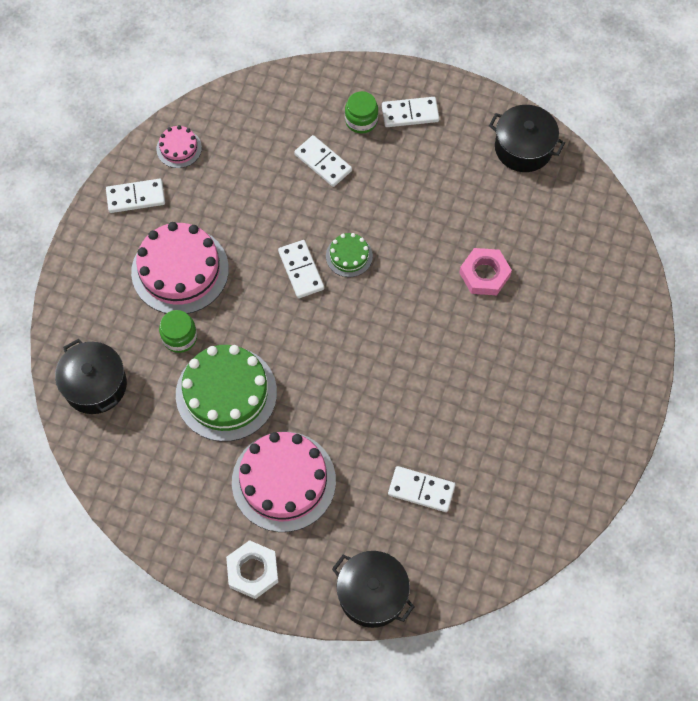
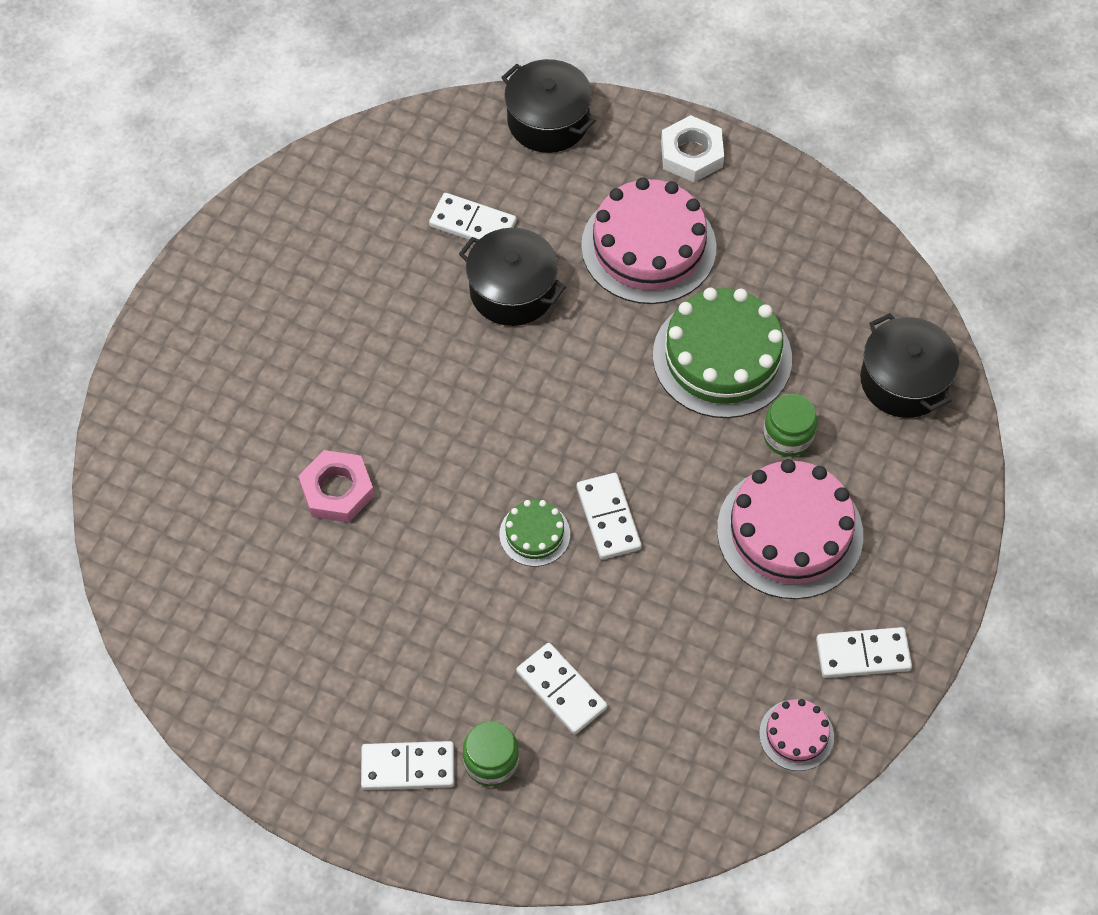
camera: 175 degrees left, 5 degrees down
black pot [489,105,565,172] -> black pot moved to [459,228,566,326]

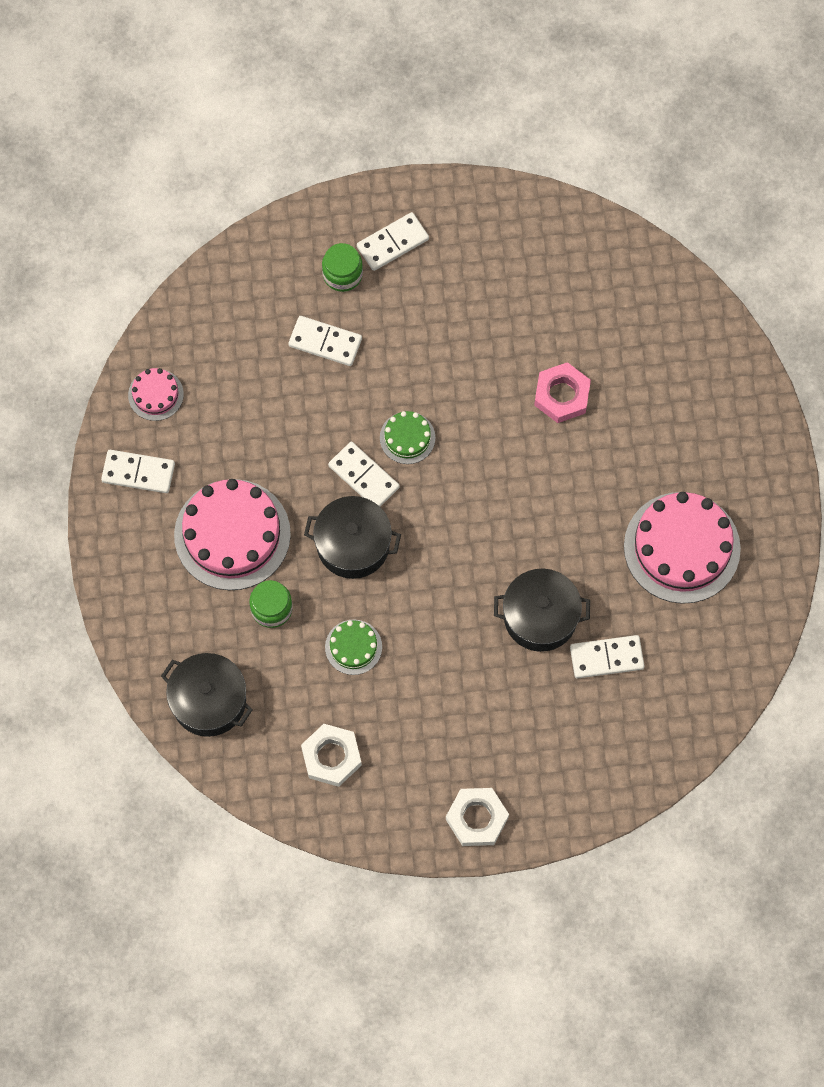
camera: 150 degrees right, 10 degrees up
black pot [501,59,596,153] -> black pot moved to [304,496,401,579]
pink cake [581,177,717,304] -> pink cake moved to [624,492,741,604]
green cake [653,288,792,418] -> green cake [325,620,382,675], size x0.49
white domino [816,627,912,678] -> white domino turned 45 degrees clockwise [101,450,175,493]
none -> white nut [301,724,362,787]

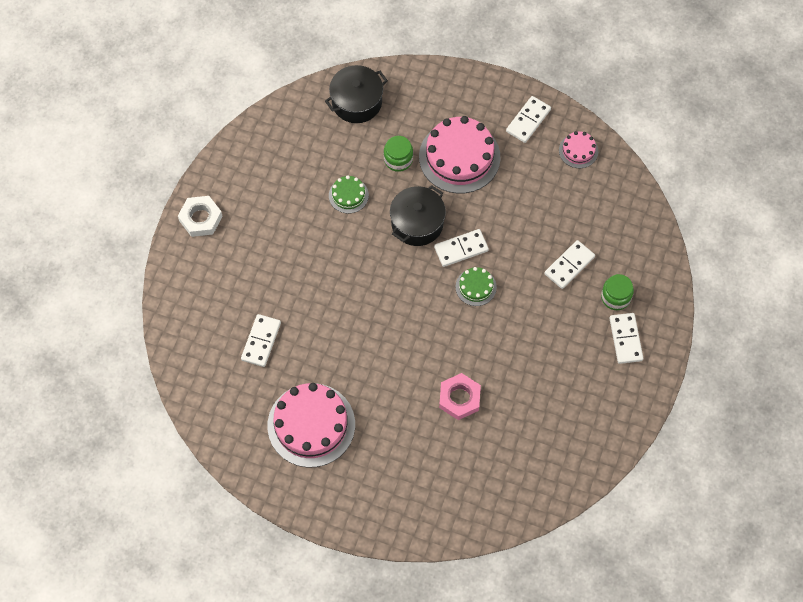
camera: 115 degrees right, 5 degrees down
white nut [301,724,362,787] -> none
black pot [494,569,590,652] -> none

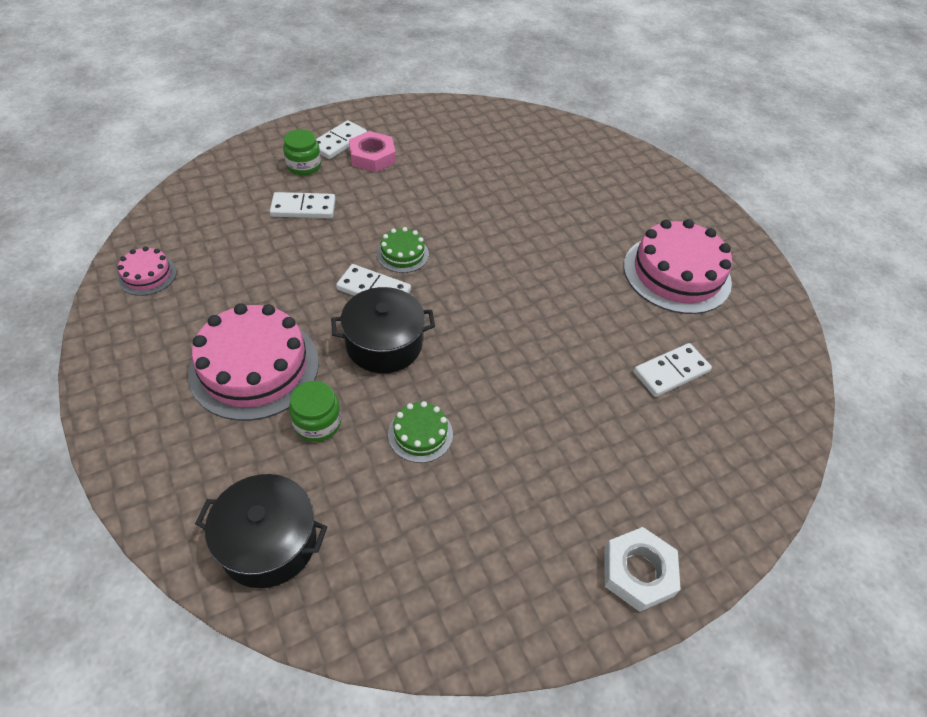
camera: 140 degrees left, 15 degrees down
pink nut [439,373,481,420] -> pink nut moved to [349,131,396,172]
white domino [506,96,551,143] -> none

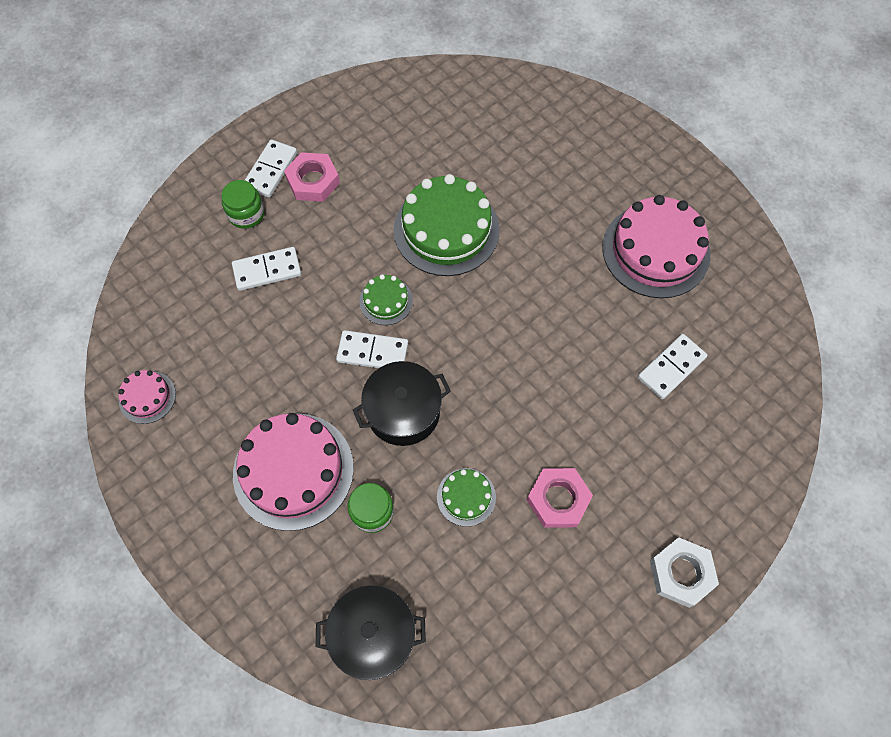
camera: 10 degrees left, 15 degrees up
none -> green cake [394,174,500,276]
none -> pink nut [527,468,593,528]

